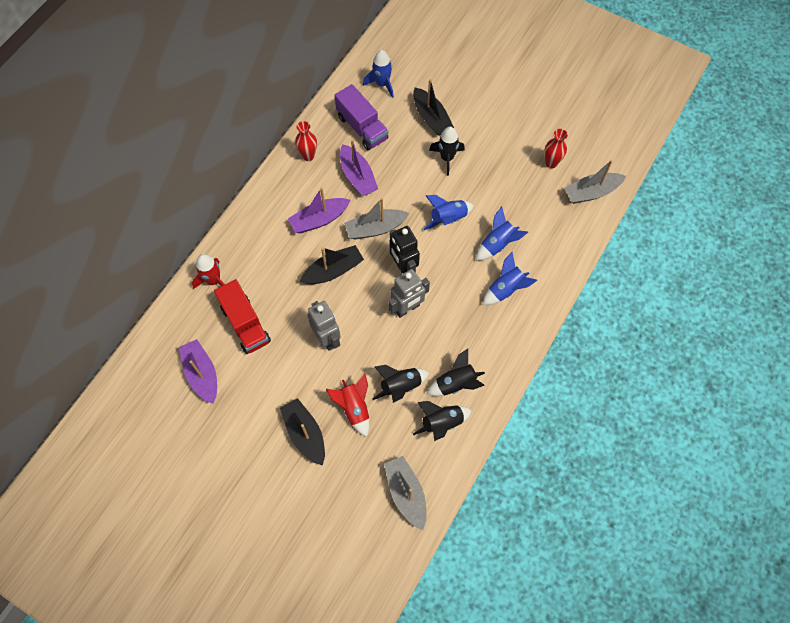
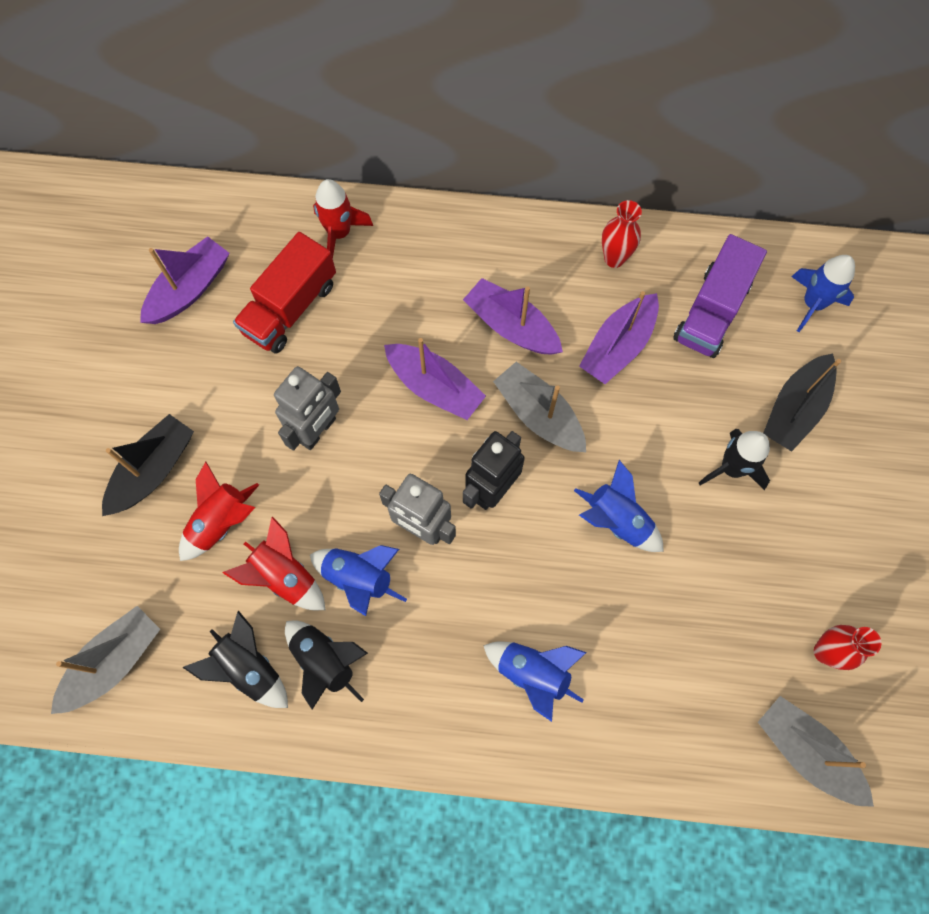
camera: 65 degrees right, 5 degrees up
black boat [300,245,364,284] -> purple boat [384,338,486,420]
black rocket [373,365,429,403] -> red rocket [223,516,325,610]
blue rocket [476,207,528,261] -> blue rocket moved to [310,545,407,616]

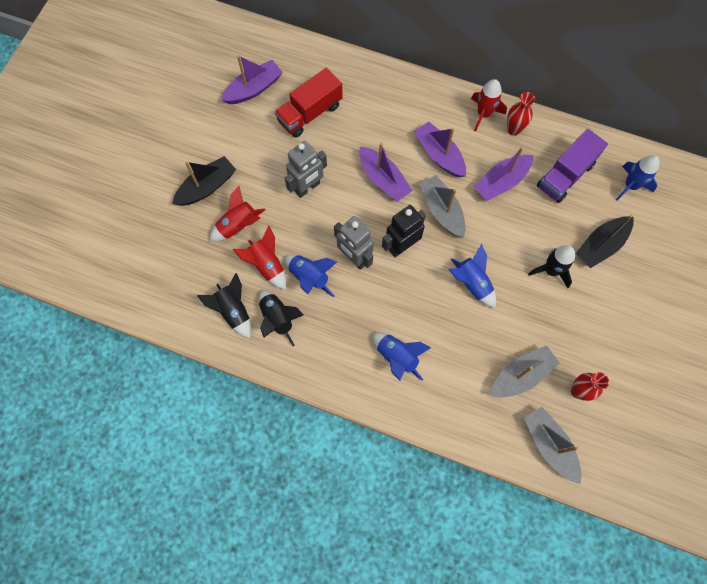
camera: 15 degrees right, 0 degrees up
grey boat [51,606,160,714] -> grey boat moved to [490,345,560,398]
red rocket [313,179,373,258] -> red rocket moved to [471,79,507,132]

